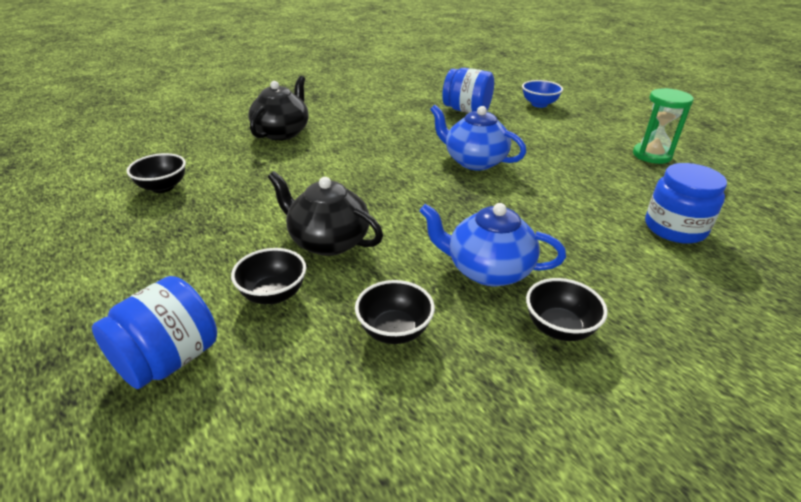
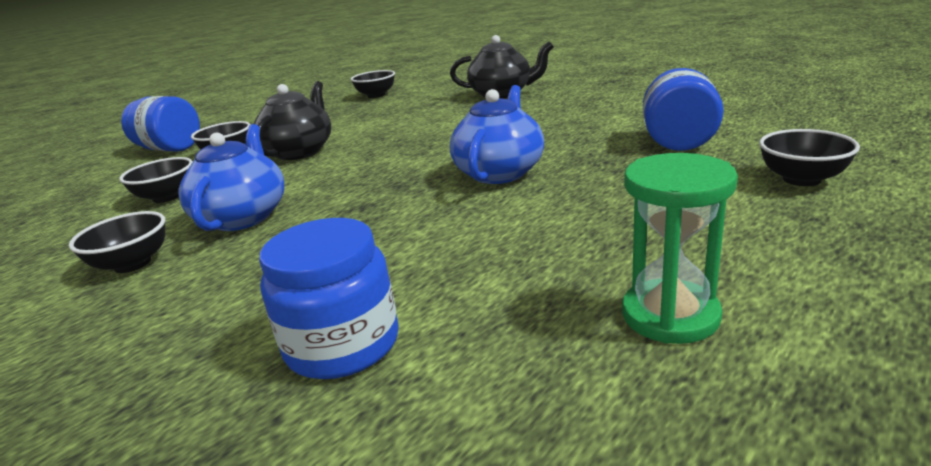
camera: 80 degrees right, 10 degrees down
blue bowl [522,80,563,108] -> black bowl [759,129,860,186]

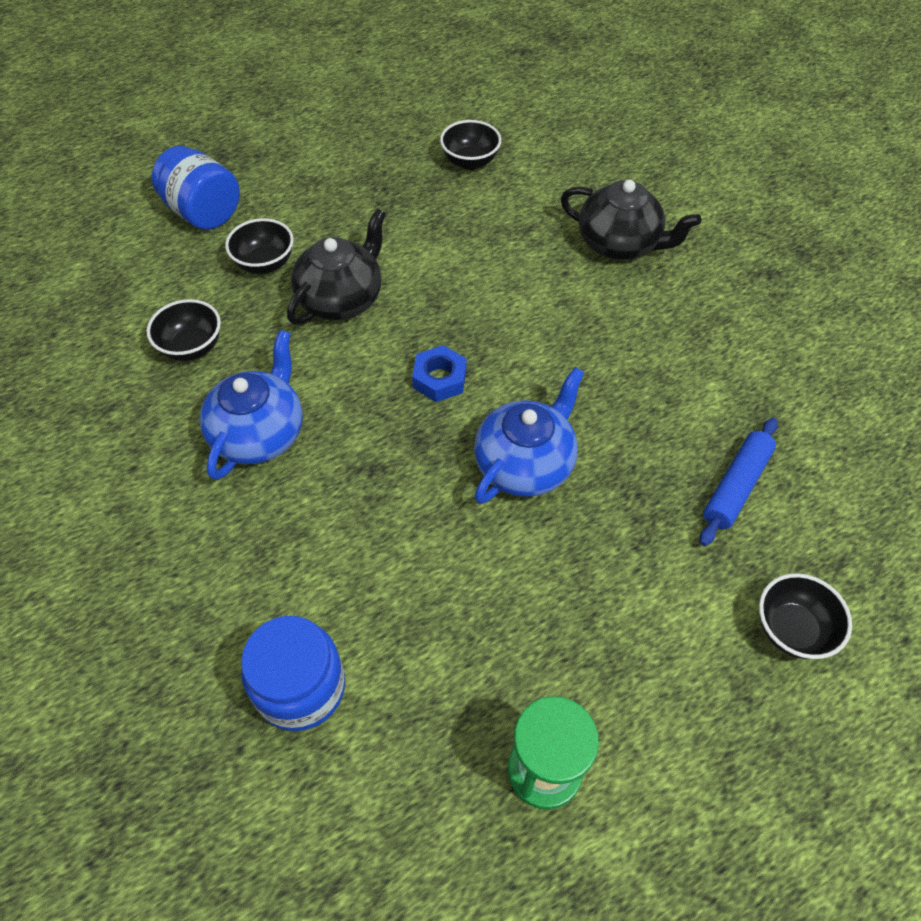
camera: 15 degrees right, 30 degrees up
black bowl [69,211,165,273] -> none
blue jar [643,68,724,151] -> blue rolling pin [700,418,778,546]
none -> blue nut [412,345,467,402]

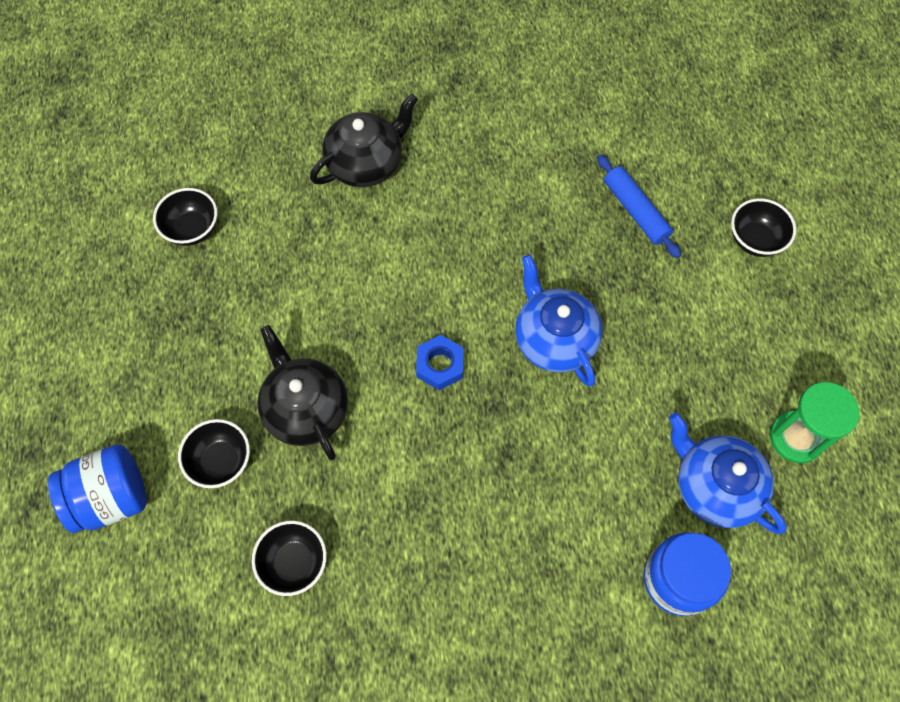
camera: 65 degrees left, 10 degrees up
blue teapot [200,330,303,480] -> blue teapot moved to [669,412,787,534]

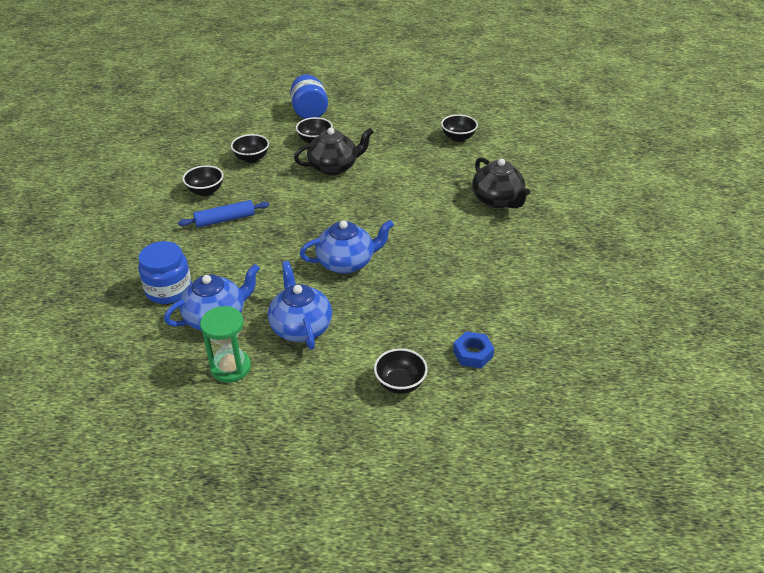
camera: 100 degrees right, 25 degrees down
blue nut [416,335,464,390] -> blue nut moved to [453,331,494,369]
blue rolling pin [597,155,681,258] -> blue rolling pin moved to [178,200,269,228]
none -> black bowl [182,165,224,196]
none -> blue teapot [268,261,332,349]

